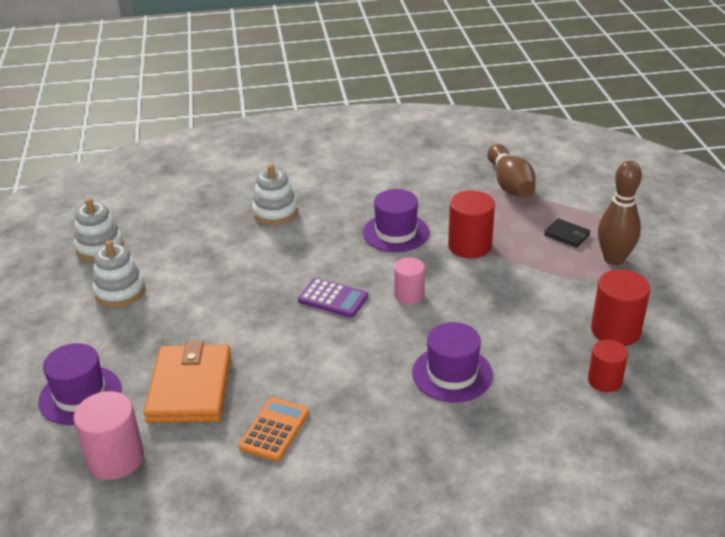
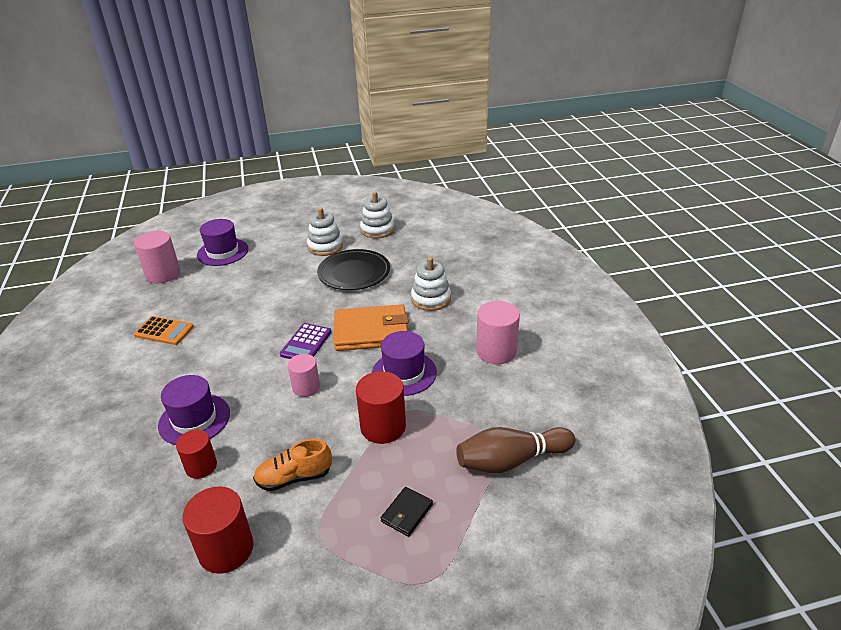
camera: 85 degrees right, 0 degrees up
orange wallet [144,341,231,423] -> orange wallet moved to [334,304,409,351]
red cylinder [588,340,628,392] -> red cylinder moved to [176,430,217,479]
brown bowling pin [598,161,642,265] -> none
none -> orange shoe [253,439,332,491]
none -> black plate [317,249,390,290]
none -> pink cylinder [476,301,520,364]

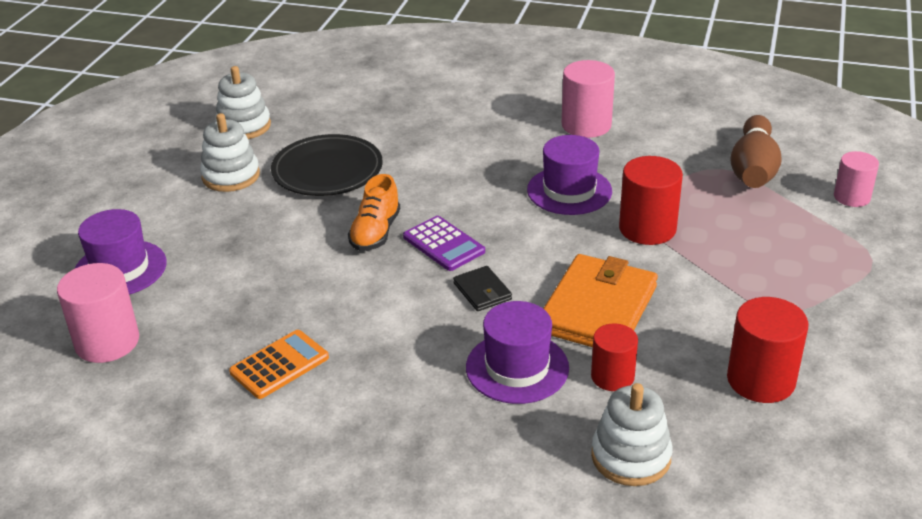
camera: 60 degrees left, 0 degrees up
orange shoe [253,439,332,491] -> orange shoe moved to [348,174,400,251]
pink cylinder [288,354,320,397] -> pink cylinder moved to [834,151,879,207]
orange wallet [334,304,409,351] -> orange wallet moved to [543,254,658,347]
black wallet [380,487,433,537] -> black wallet moved to [453,266,512,311]
white stacking toy [411,257,451,311] -> white stacking toy moved to [591,383,673,486]

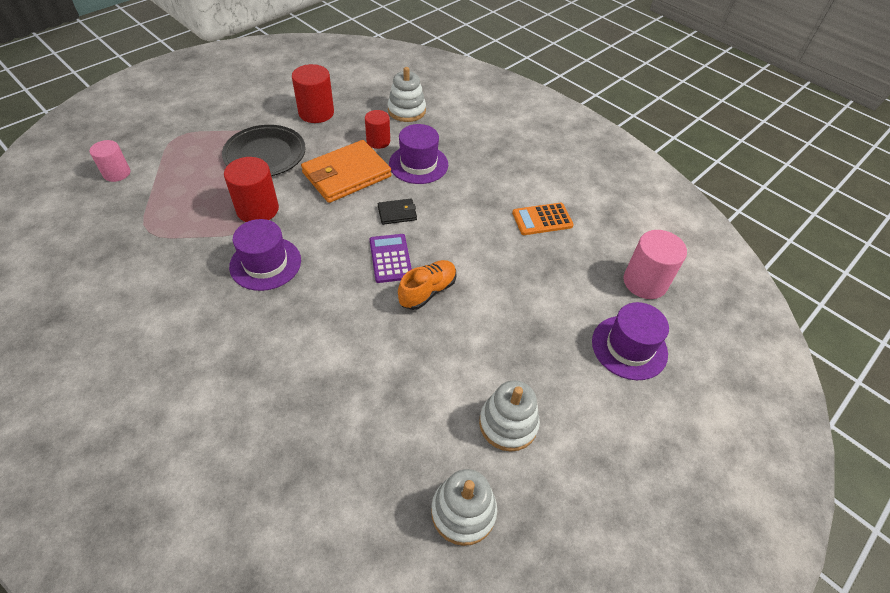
camera: 155 degrees left, 15 degrees up
black plate [271,134,383,196] -> black plate moved to [222,125,306,176]
black wallet [453,266,512,311] -> black wallet turned 75 degrees clockwise [378,199,417,225]
pink cylinder [562,60,615,138] -> none
brown bowling pin [730,115,782,188] -> none

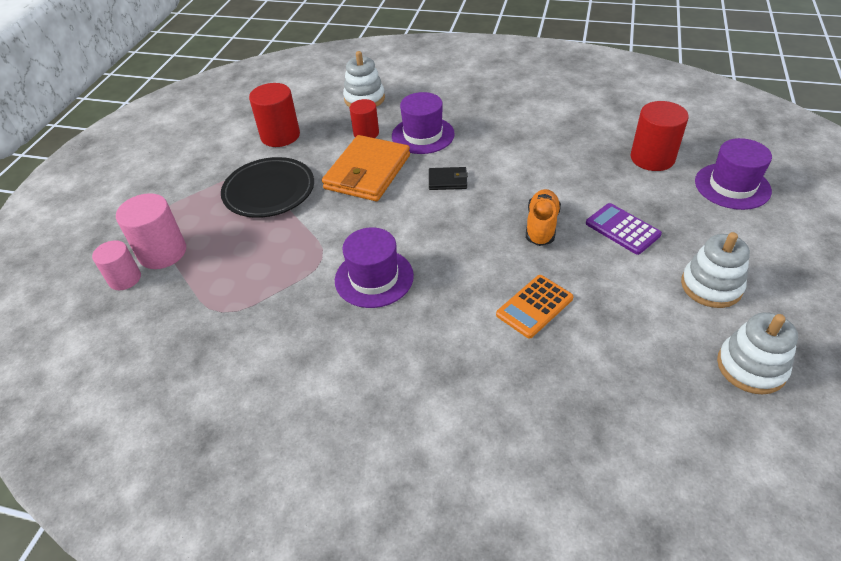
camera: 25 degrees left, 5 degrees down
red cylinder [224,157,279,222] -> red cylinder moved to [631,101,689,171]
purple calculator [370,234,412,283] -> purple calculator moved to [586,203,662,255]
black wallet [378,199,417,225] -> black wallet turned 45 degrees clockwise [429,167,468,190]
orange calculator [512,203,574,235] -> orange calculator moved to [496,275,573,339]
pink cylinder [624,230,687,299] -> pink cylinder moved to [116,193,186,269]

